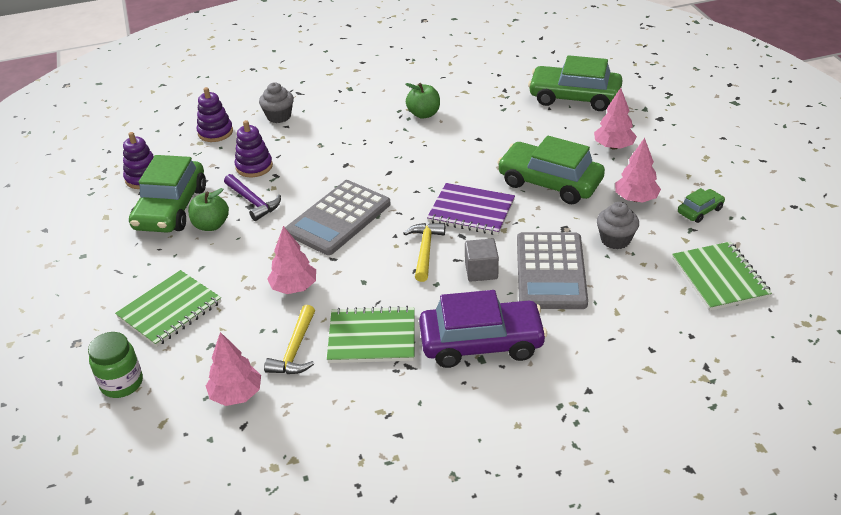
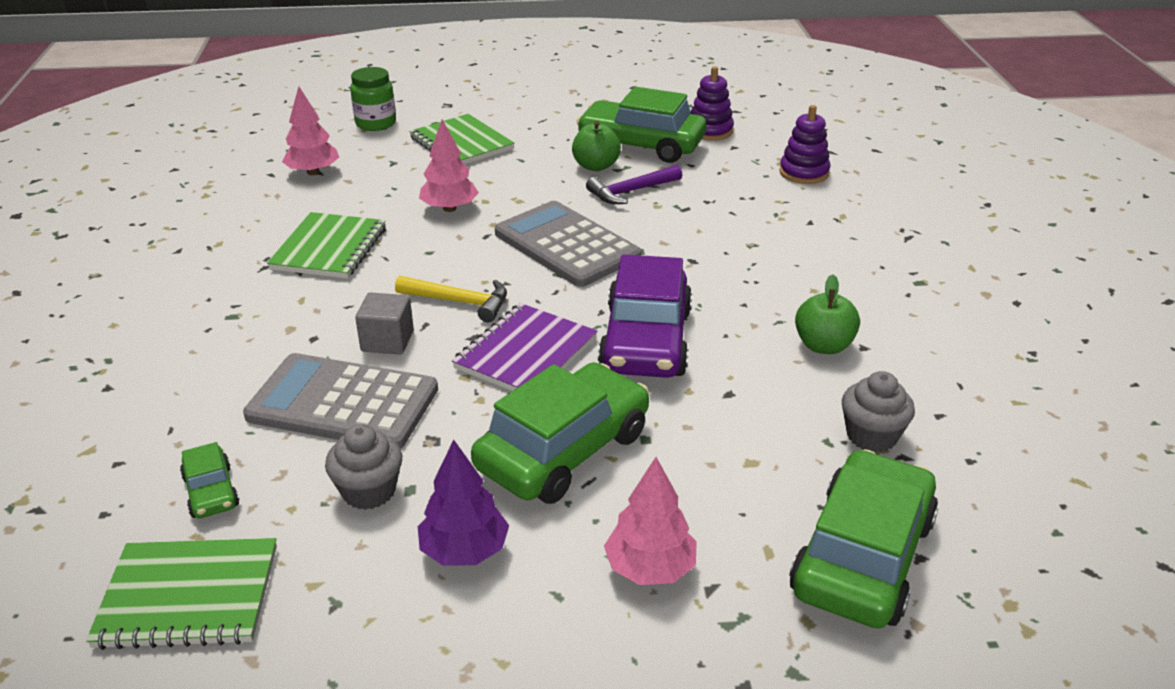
camera: 100 degrees right, 5 degrees down
purple stacking toy [235,120,273,177] -> none
grey cupcake [259,82,294,123] -> grey cupcake moved to [842,371,915,452]
yellow hammer [264,305,315,374] -> none
purple car [419,290,547,368] -> purple car moved to [598,254,692,378]
pink tree [615,138,661,202] -> purple tree [418,440,509,566]
green car [678,188,725,223] -> green car moved to [180,442,239,518]

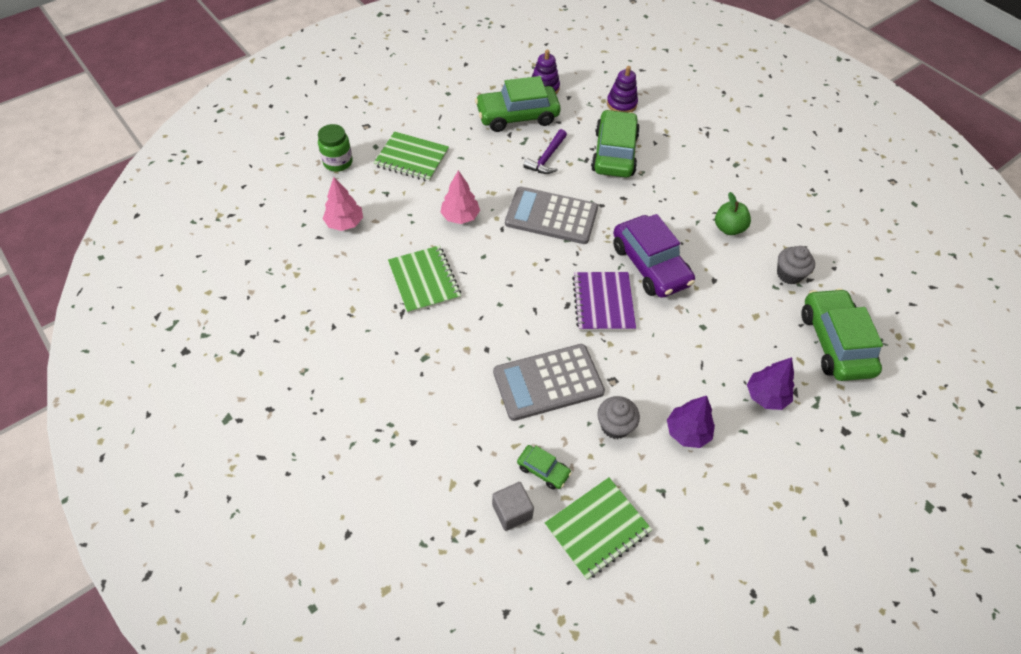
camera: 35 degrees left, 20 degrees up
grey cube [355,292,414,354] -> grey cube moved to [492,482,534,531]
yellow hammer [395,276,507,323] -> none
green car [471,362,649,504] -> green car moved to [591,109,640,177]
green apple [572,121,621,171] -> none
pink tree [604,457,697,585] -> purple tree [747,357,795,410]

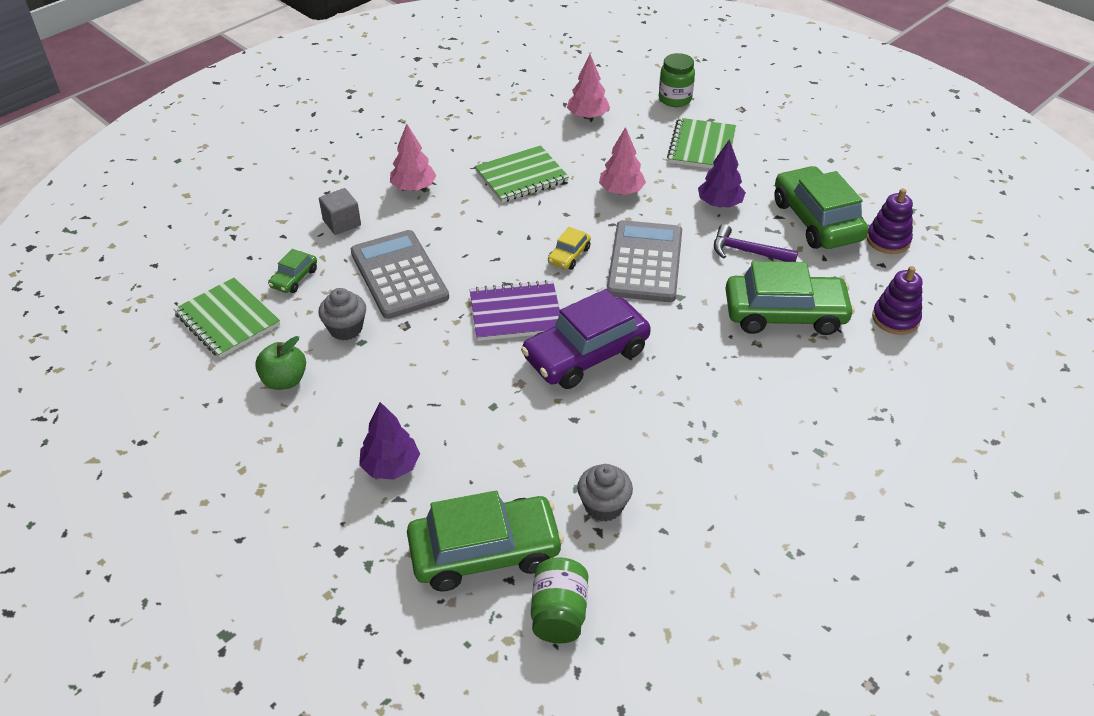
camera: 85 degrees right, 10 degrees down
grey cube [492,482,534,531] -> grey cube moved to [319,188,361,235]
purple tree [667,396,715,448] -> purple tree moved to [698,139,746,208]
green apple [715,192,751,235] -> green apple moved to [255,336,306,390]
none -> pink tree [390,124,437,191]
none -> green jar [531,557,588,643]
none -> yellow car [548,227,591,270]

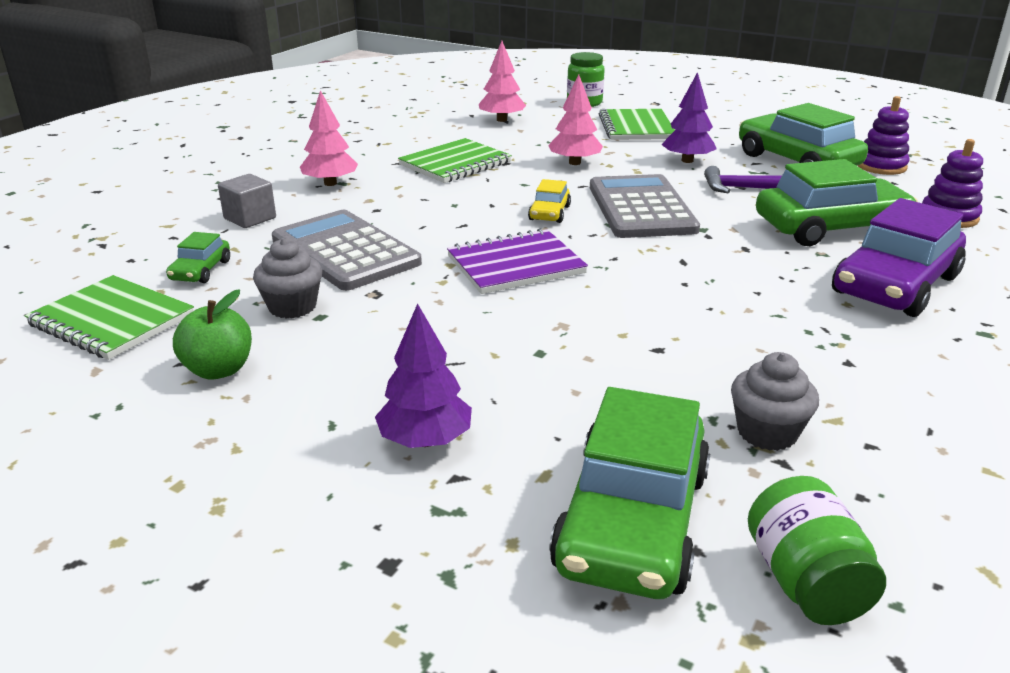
camera: 15 degrees left, 15 degrees down
green car [407,491,564,592] -> green car turned 135 degrees clockwise [549,387,710,599]
purple car [521,289,651,389] -> purple car moved to [832,198,966,317]

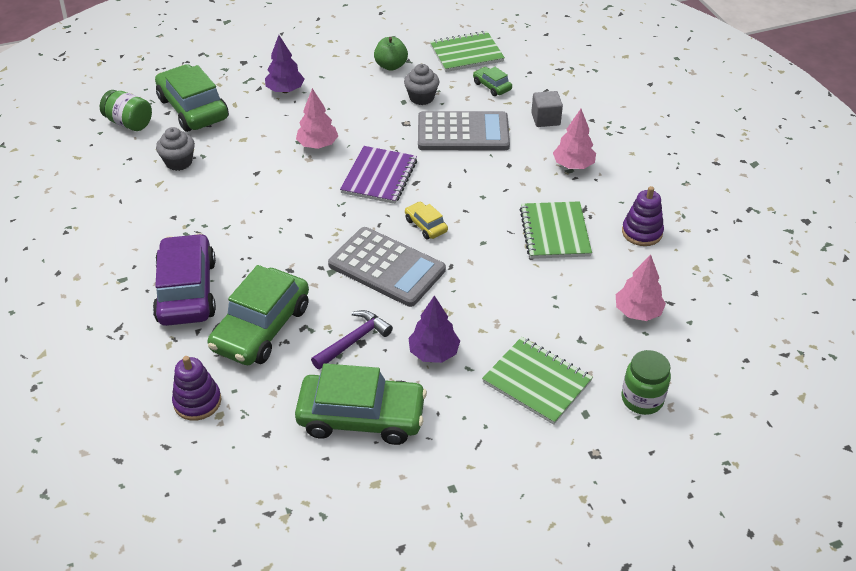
camera: 130 degrees right, 15 degrees up
pink tree [548,74,603,165] -> pink tree moved to [296,88,338,149]
purple stacking toy [857,96,909,175] -> purple stacking toy moved to [622,186,664,246]

